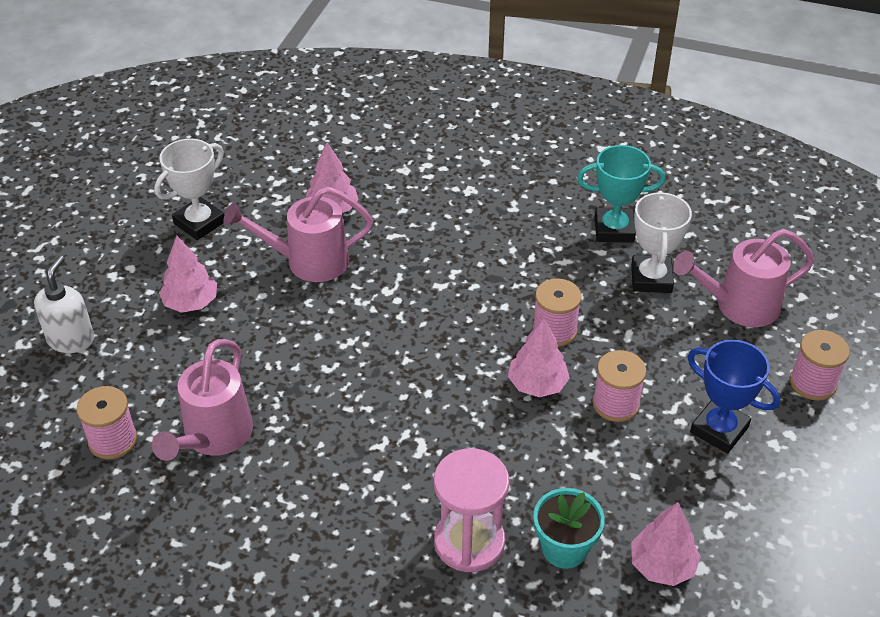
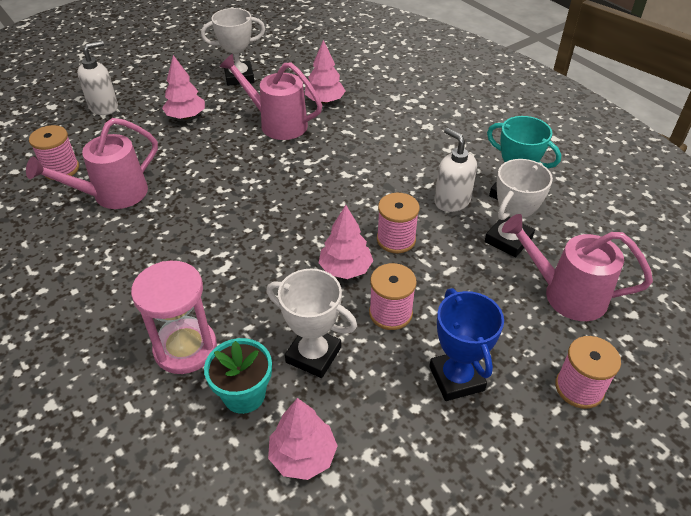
camera: 35 degrees right, 0 degrees up
none -> white trophy [266,269,357,378]
none -> white soap dispenser [434,128,477,212]

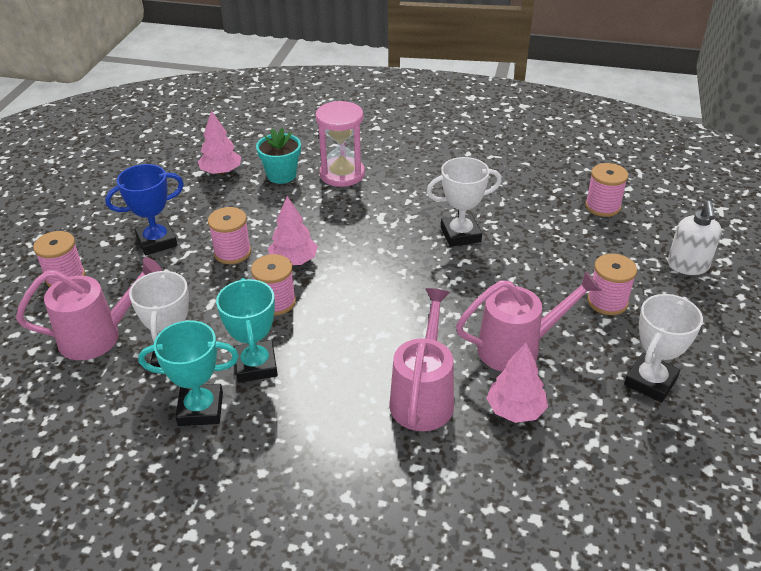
camera: 140 degrees right, 5 degrees down
pink watering can [26,118,158,209] -> pink watering can moved to [389,288,454,431]
pink tree [162,55,205,119] -> pink spool [587,254,637,315]
white trophy [266,269,357,378] -> white trophy moved to [426,157,502,247]
blue trophy [429,288,504,401] -> blue trophy turned 60 degrees counterclockwise [105,164,184,255]
white soap dispenser [434,128,477,212] -> turquoise trophy [216,278,278,383]

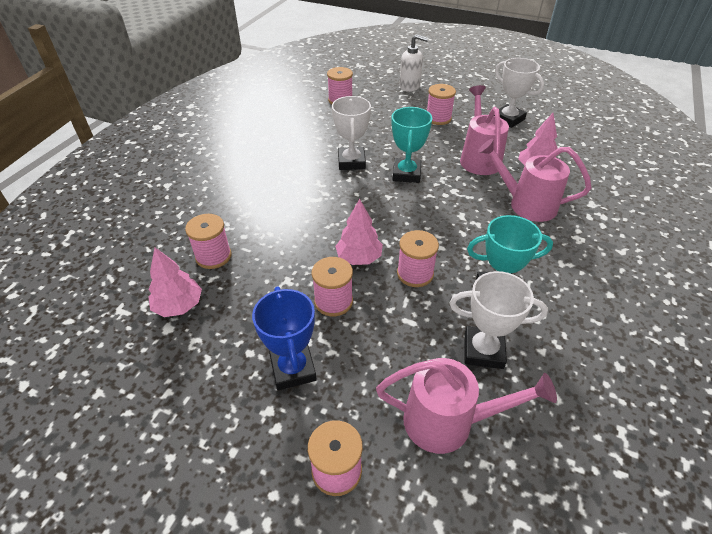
camera: 80 degrees left, 5 degrees up
pink watering can [16,257,162,360] -> pink watering can turned 105 degrees clockwise [376,358,557,454]
turquoise trophy [138,320,239,426] -> turquoise trophy moved to [391,107,432,183]
turquoise flower pot [256,128,301,184] -> pink spool [185,214,231,269]
pink hourglass [316,101,365,187] -> none

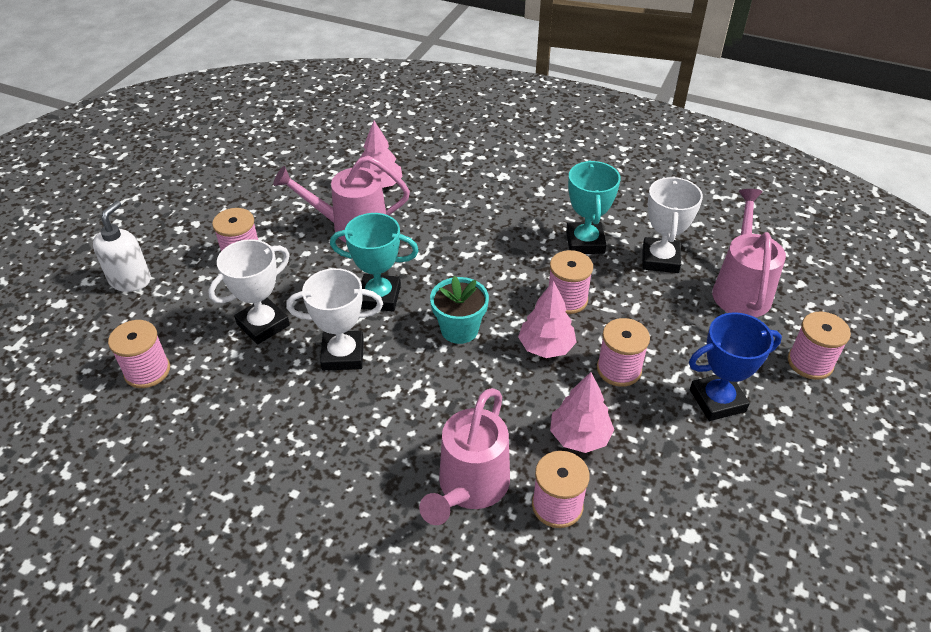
camera: 90 degrees left, 0 degrees up
pink tree [149,248,202,317] -> pink tree moved to [550,372,614,453]
pink watering can [478,139,591,222] -> pink watering can moved to [419,388,510,525]
white trophy [494,58,544,128] -> white trophy moved to [208,239,290,344]
none -> turquoise flower pot [430,276,489,344]

